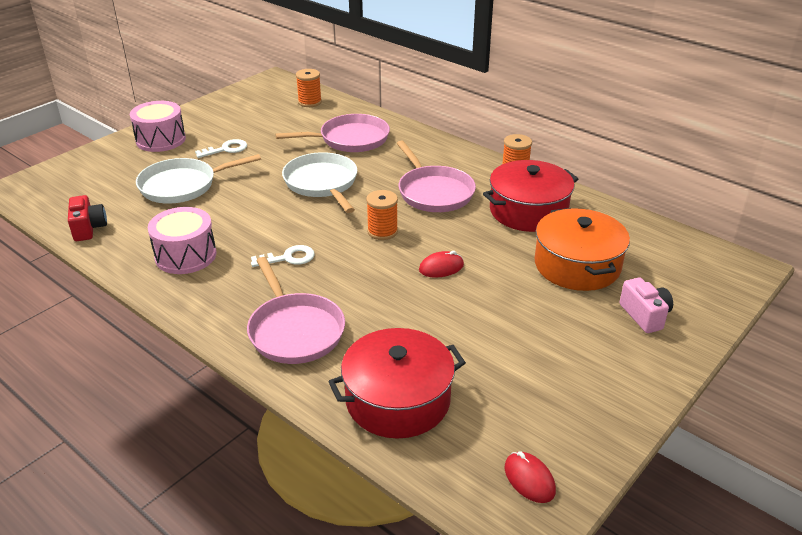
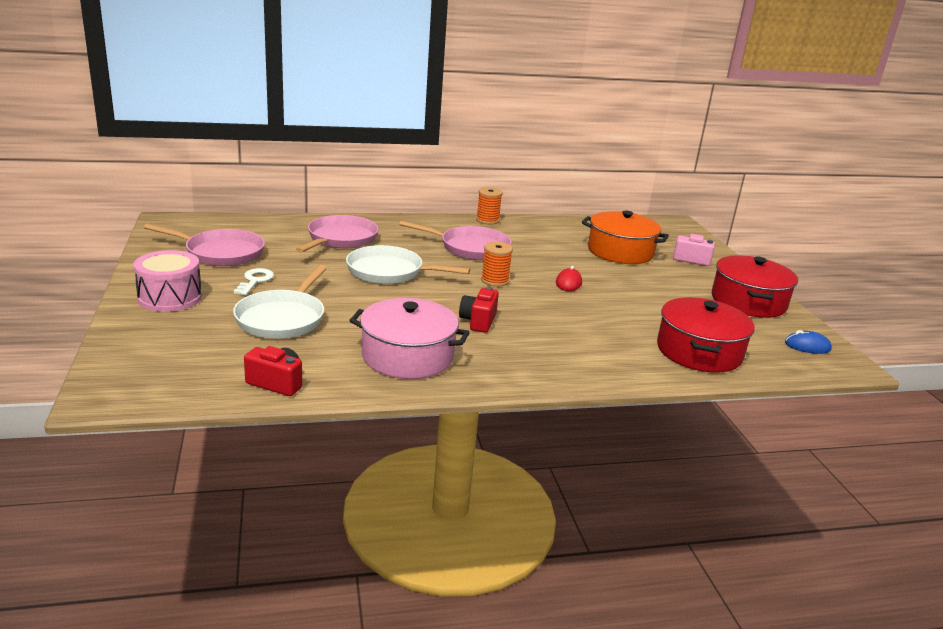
camera: 55 degrees left, 10 degrees down
pink drum [148,207,216,274] -> pink pot [349,298,470,379]
pink pan [247,257,345,364] -> pink pan moved to [144,224,265,266]
white key [251,245,315,267] -> red camera [459,287,499,333]
orange spool [296,69,322,107] -> none
red pot [483,160,578,232] -> red pot moved to [712,255,798,318]
red mouse [504,451,556,503] -> blue mouse [785,330,832,354]

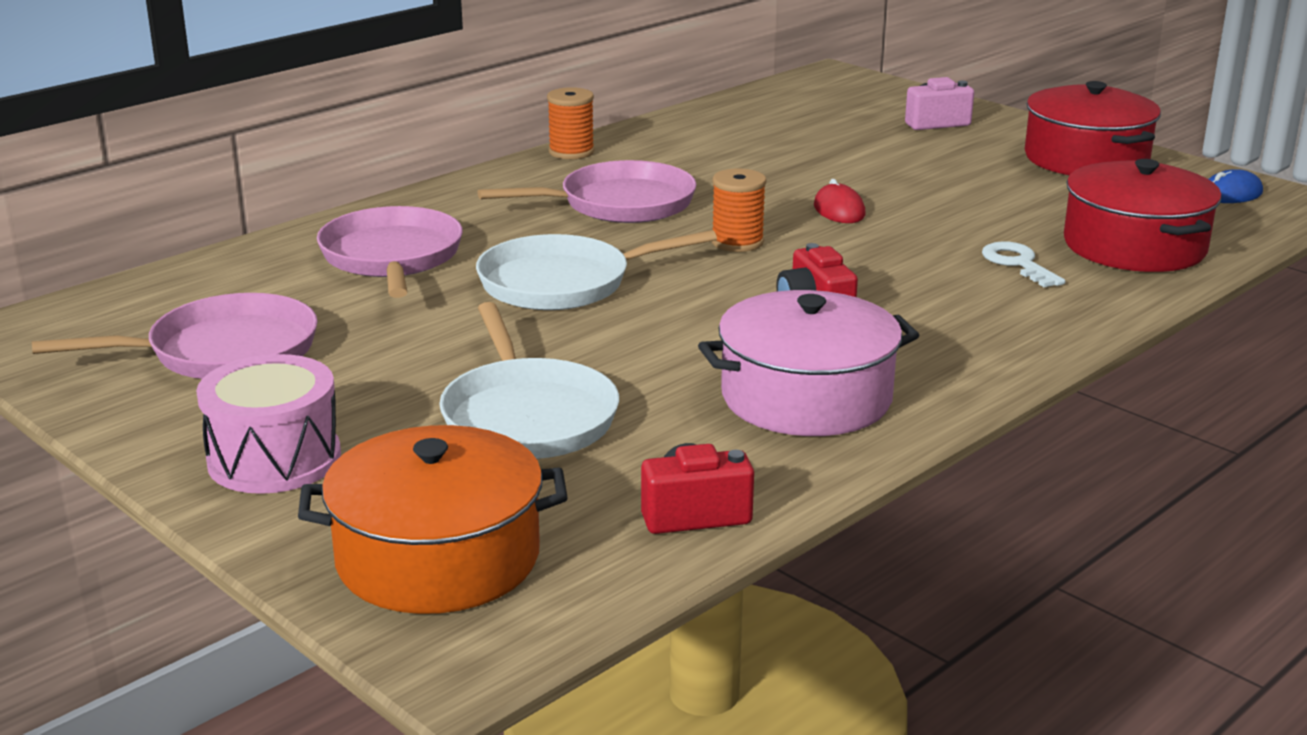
camera: 30 degrees left, 0 degrees up
white key [234,268,274,295] -> white key moved to [982,241,1065,287]
orange pot [582,211,669,264] -> orange pot moved to [298,425,567,614]

